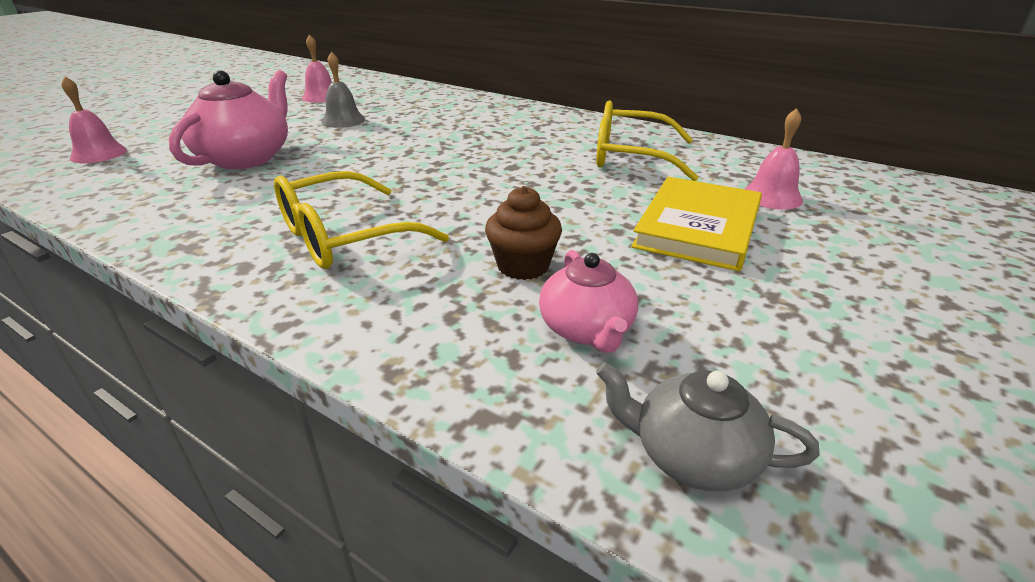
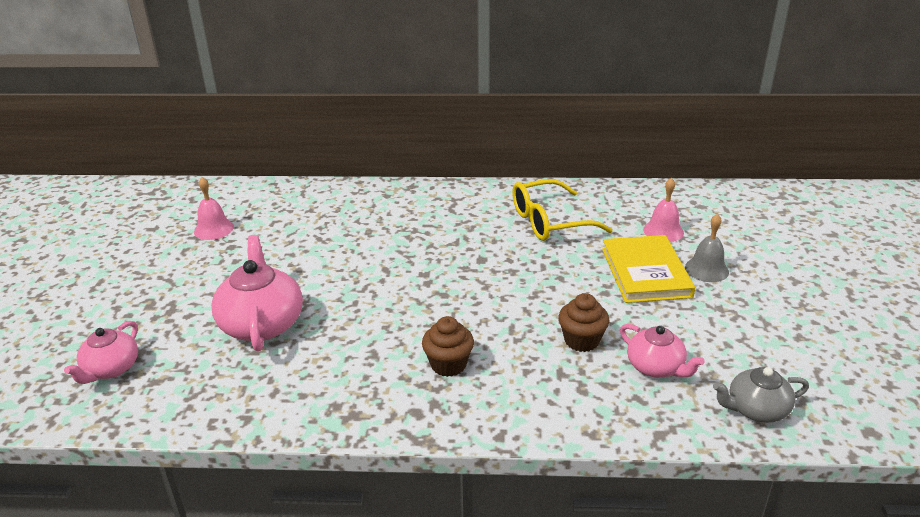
camera: 30 degrees left, 0 degrees up
pink bell [61,76,127,163] -> pink teapot [64,321,138,384]
yellow glasses [274,171,449,269] -> brown cupcake [422,316,474,377]
grey bell [322,52,365,128] -> grey bell moved to [685,214,729,282]

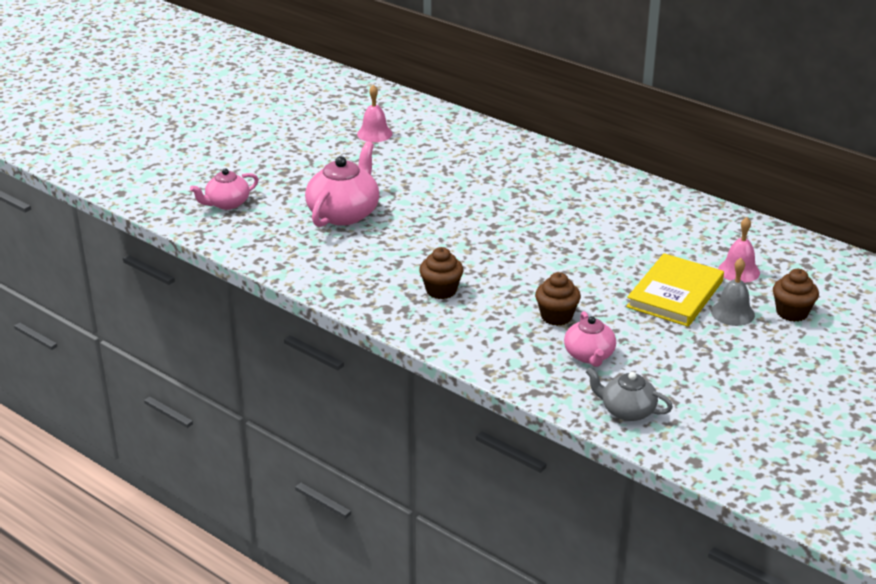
camera: 35 degrees right, 0 degrees up
yellow glasses [512,179,613,241] -> none
none -> brown cupcake [773,269,819,322]

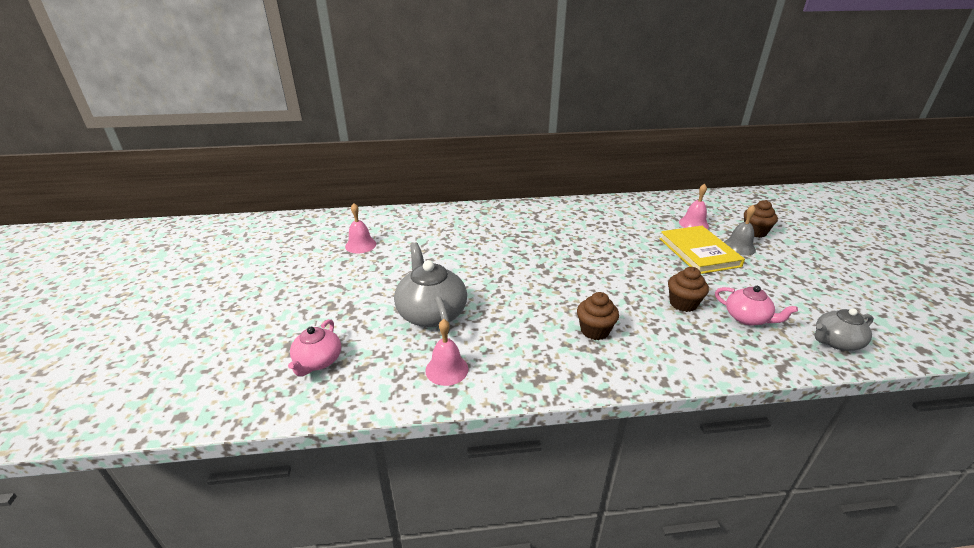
camera: 45 degrees left, 0 degrees up
pink teapot [305,141,380,227] -> grey teapot [394,242,467,333]
none -> pink bell [425,319,468,386]

